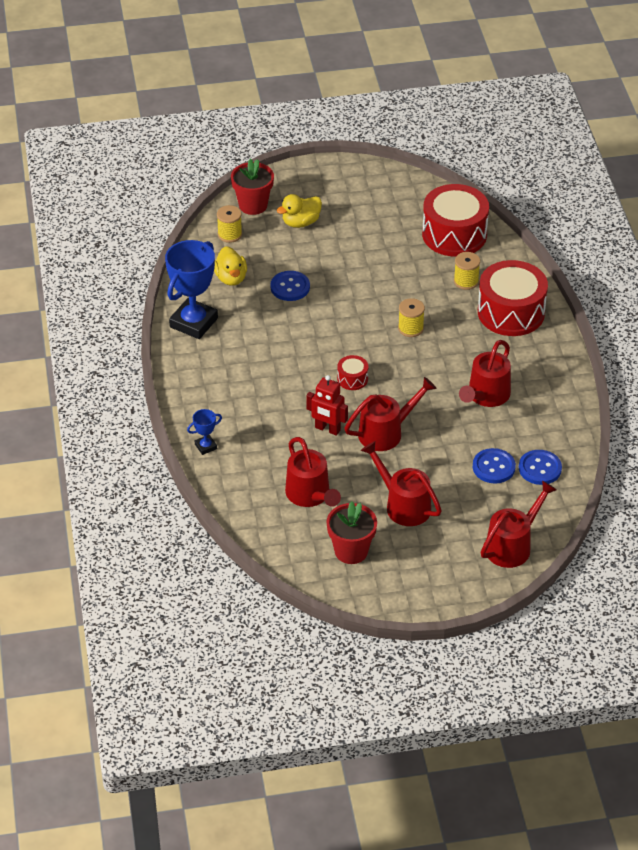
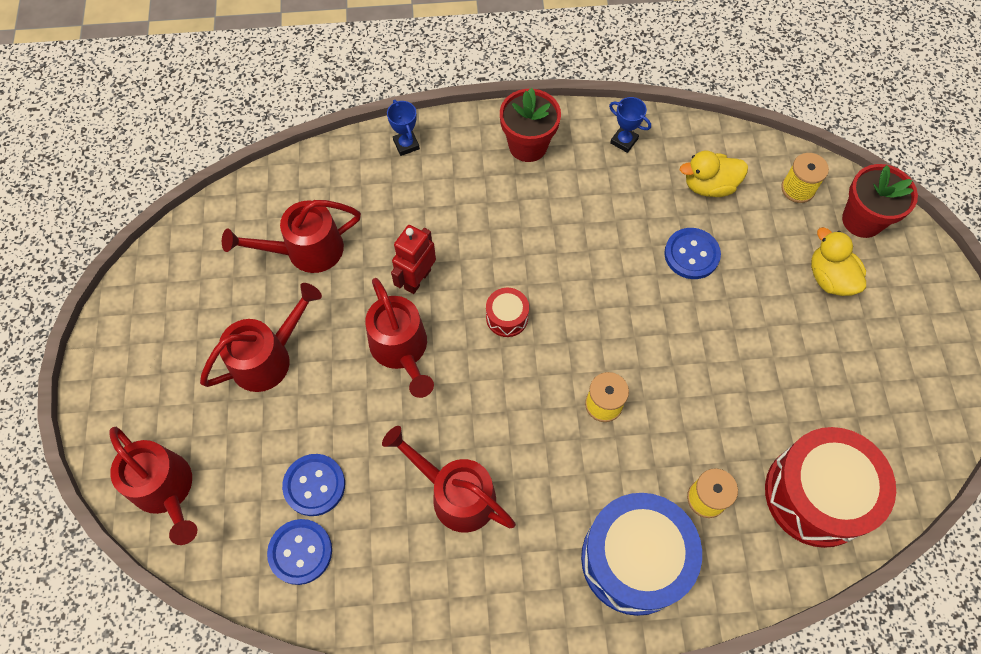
camera: 95 degrees right, 20 degrees up
blue trophy [165,240,218,339] -> blue trophy [609,97,651,153], size x0.45
red flower pot [327,501,377,564] -> red flower pot moved to [500,88,561,162]
red drum [478,260,548,336] -> blue drum [581,493,702,616]

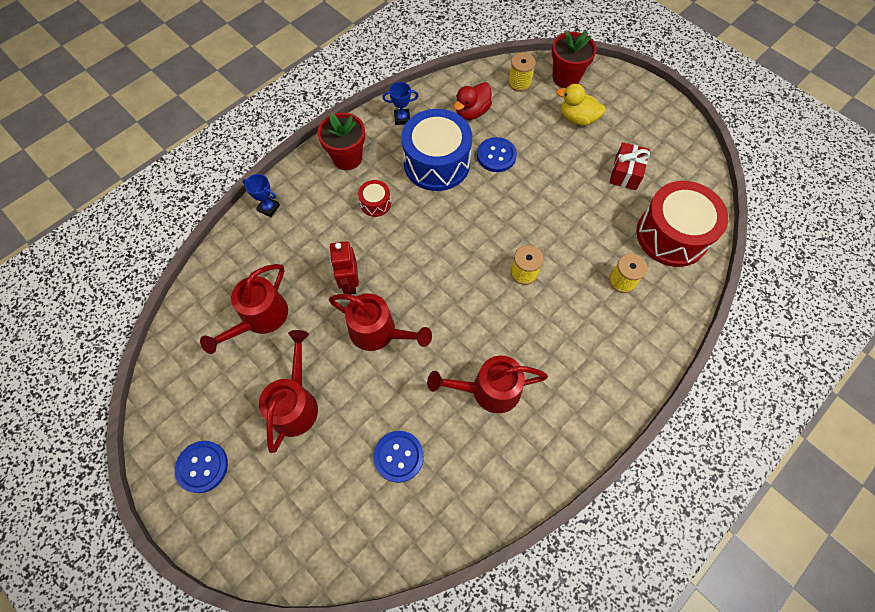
camera: 40 degrees left, 0 degrees up
red watering can [110,427,197,545] -> none
blue button [267,519,332,585] -> blue button moved to [175,441,228,493]
red drum [486,288,529,337] -> red drum moved to [358,180,391,217]
blue drum [581,493,702,616] -> blue drum moved to [401,109,472,191]
yellow duck [680,151,748,197] -> red duck [454,82,492,120]
none -> red gift [609,142,650,190]

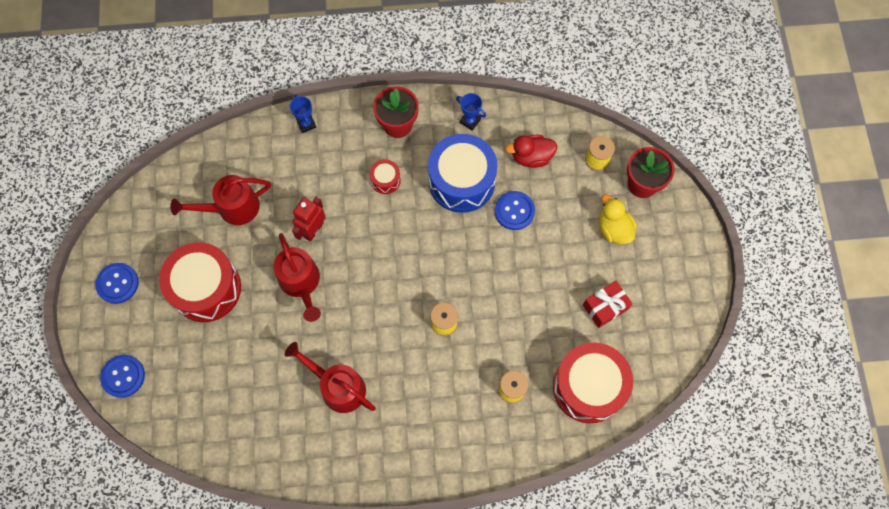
camera: 40 degrees right, 5 degrees up
red watering can [259,330,318,453] -> red drum [159,242,241,322]
blue button [374,431,424,483] -> blue button moved to [100,355,145,398]

